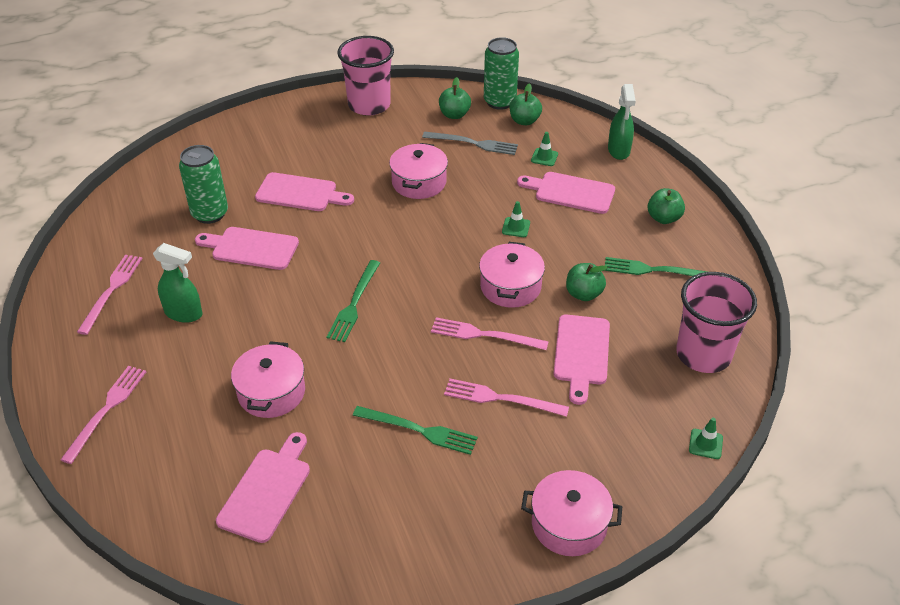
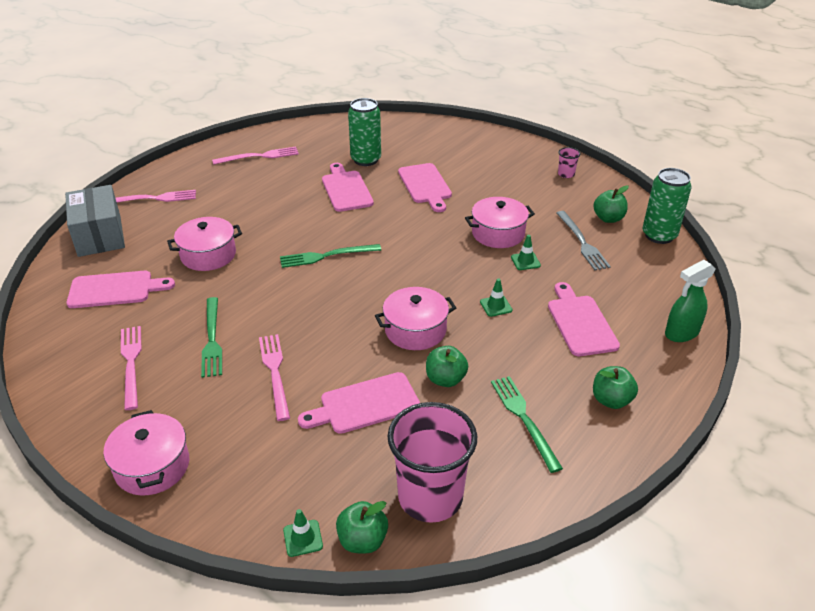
camera: 60 degrees right, 5 degrees down
green spray bottle [153,243,202,323] -> none
pink cup [337,36,394,116] -> pink cup [558,147,581,178], size x0.41
pink fork [431,317,549,350] -> pink fork moved to [121,326,142,410]
green apple [510,83,542,125] -> green apple moved to [336,501,388,553]
green traffic cone [531,132,558,166] -> green traffic cone moved to [511,235,541,270]
none -> grey box [65,185,125,257]

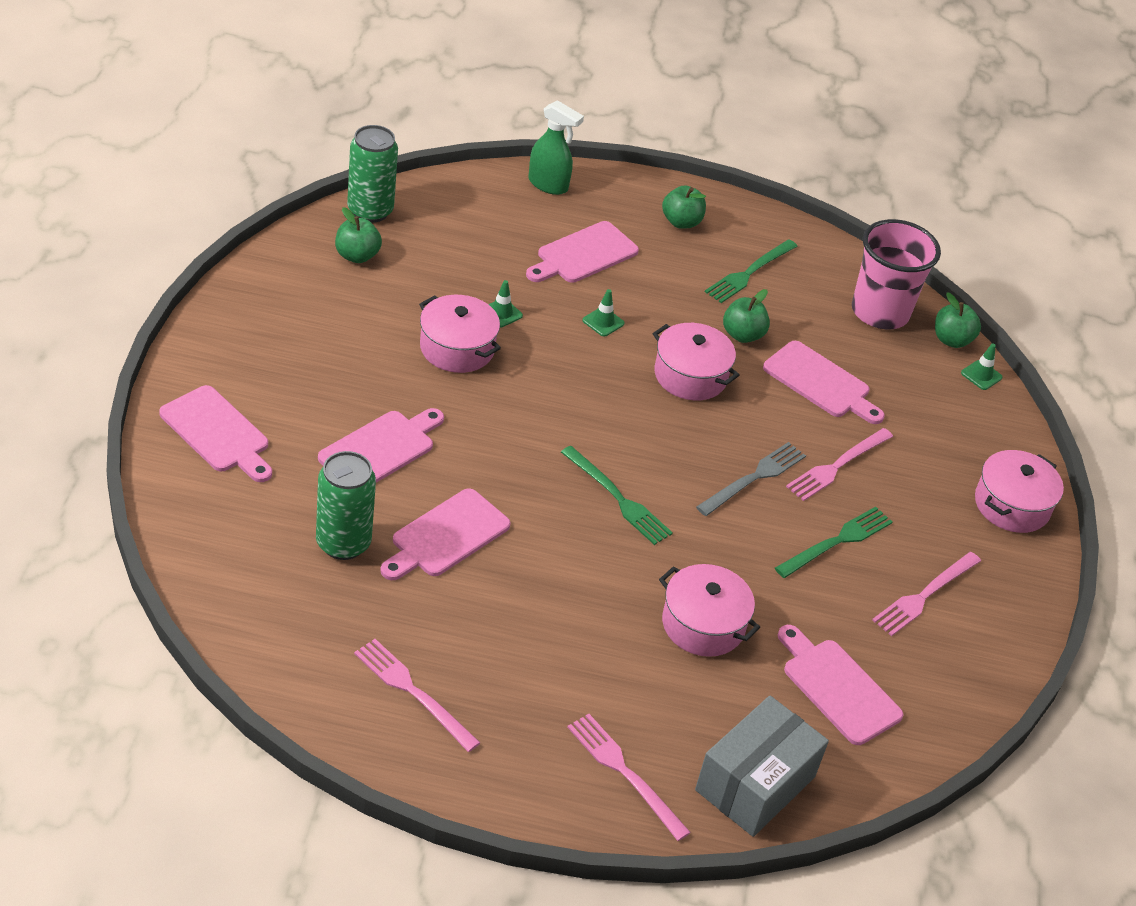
camera: 125 degrees left, 5 degrees up
grey fork [556,211,611,270] -> grey fork moved to [696,442,806,516]
pink cup [558,147,581,178] -> none
none -> pink cutting board [159,385,272,482]

